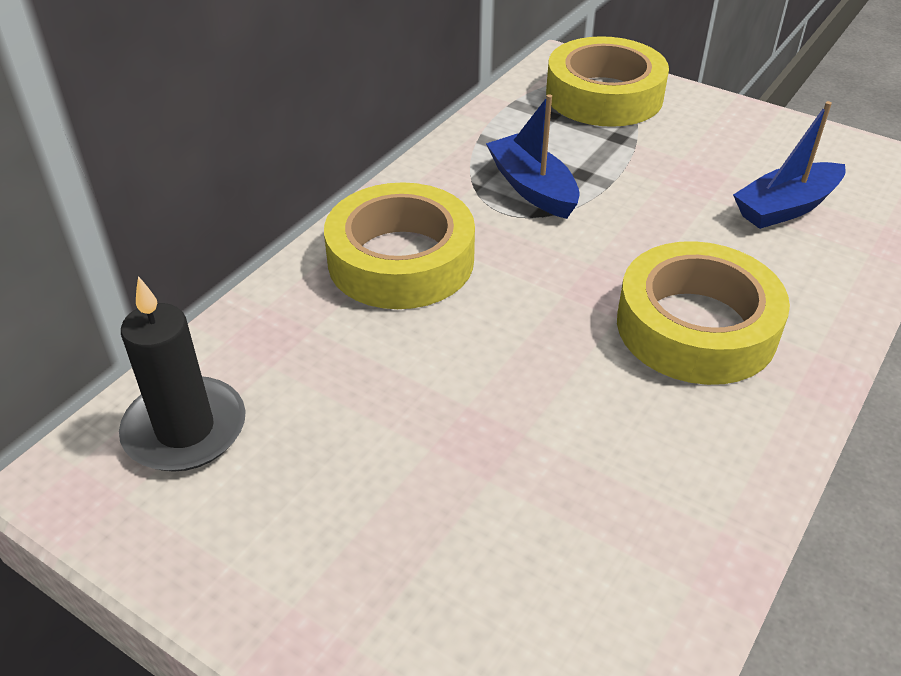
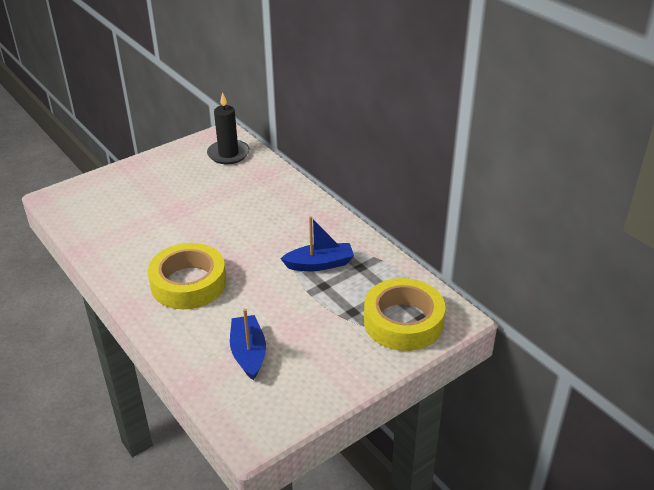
camera: 110 degrees right, 5 degrees down
yellow tape [324,182,475,309] -> none

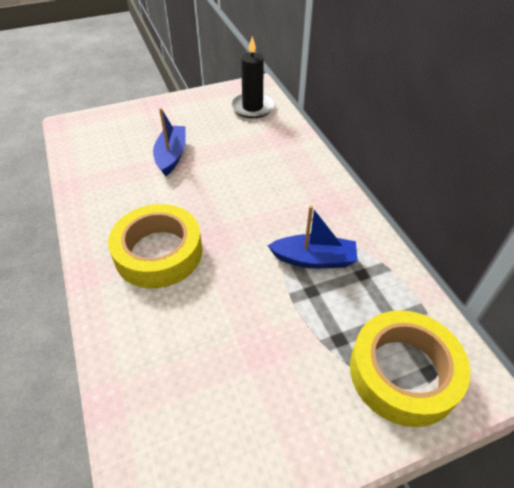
camera: 15 degrees right, 10 degrees up
blue boat [230,309,266,380] -> blue boat moved to [153,108,186,176]

